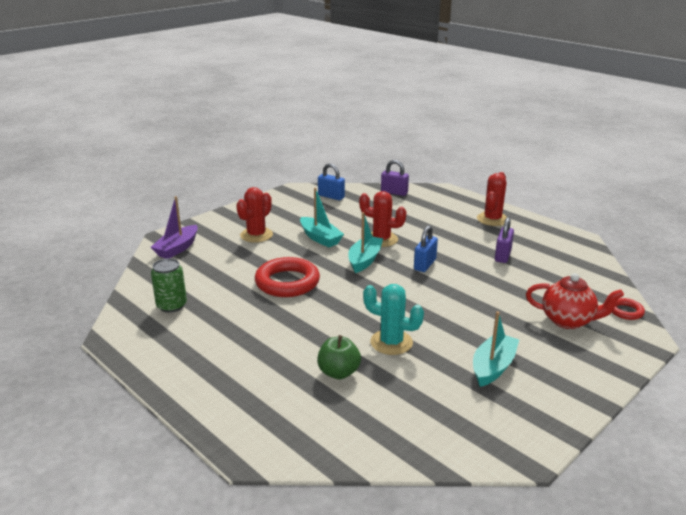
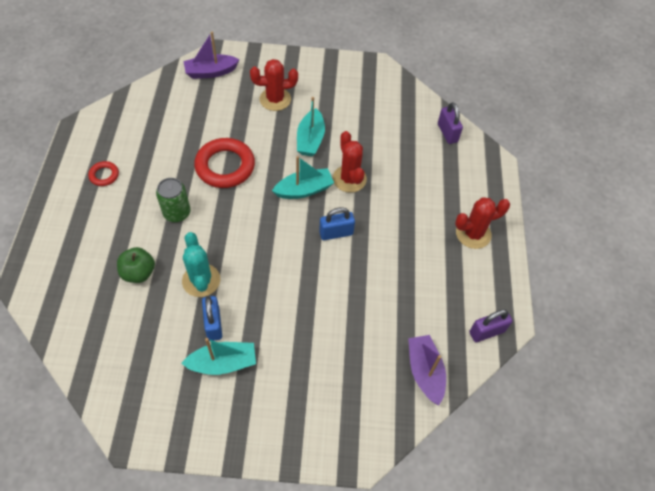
camera: 45 degrees right, 30 degrees up
green can [151,258,187,313] -> green can moved to [156,178,190,222]
blue padlock [318,163,345,200] -> blue padlock moved to [202,296,222,341]
purple padlock [495,217,514,263] -> purple padlock moved to [469,309,512,342]
red teapot [526,273,624,329] -> none
red ring [612,298,645,320] -> red ring moved to [88,161,119,186]
none -> purple boat [408,335,446,405]

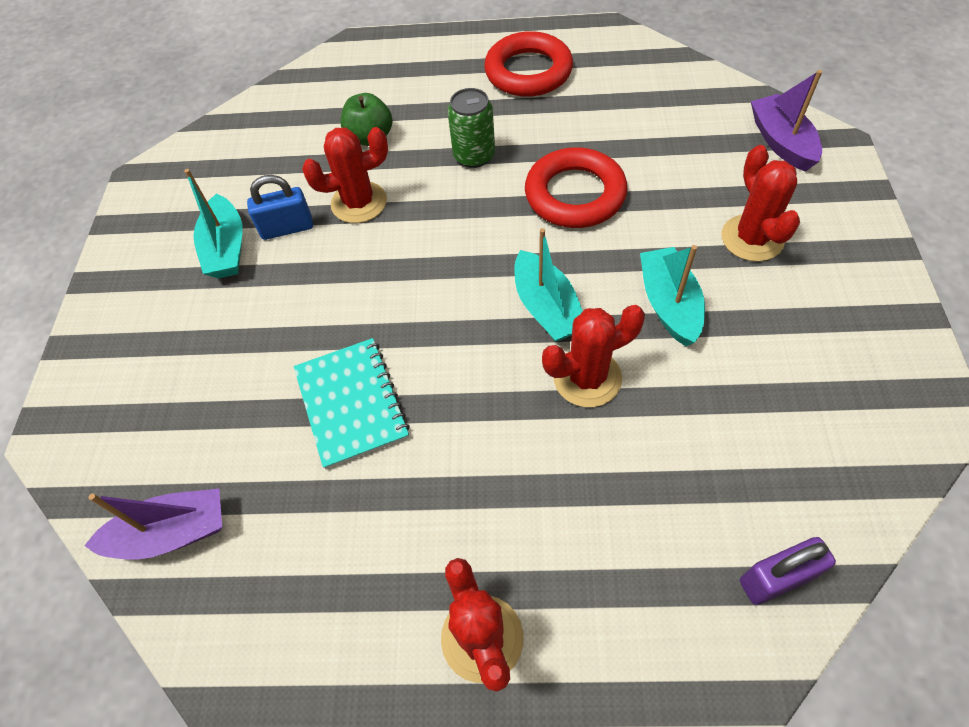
camera: 95 degrees right, 0 degrees up
red ring [88,161,119,186] -> red ring [484,31,573,97], size x2.05
turquoise cactus [182,232,220,297] -> red cactus [302,127,388,223]
turquoise boat [297,97,325,157] -> turquoise boat turned 75 degrees clockwise [640,245,705,346]
blue padlock [319,207,355,240] -> none
purple padlock [469,309,512,342] -> none
none -> turquoise notebook [294,338,410,469]

